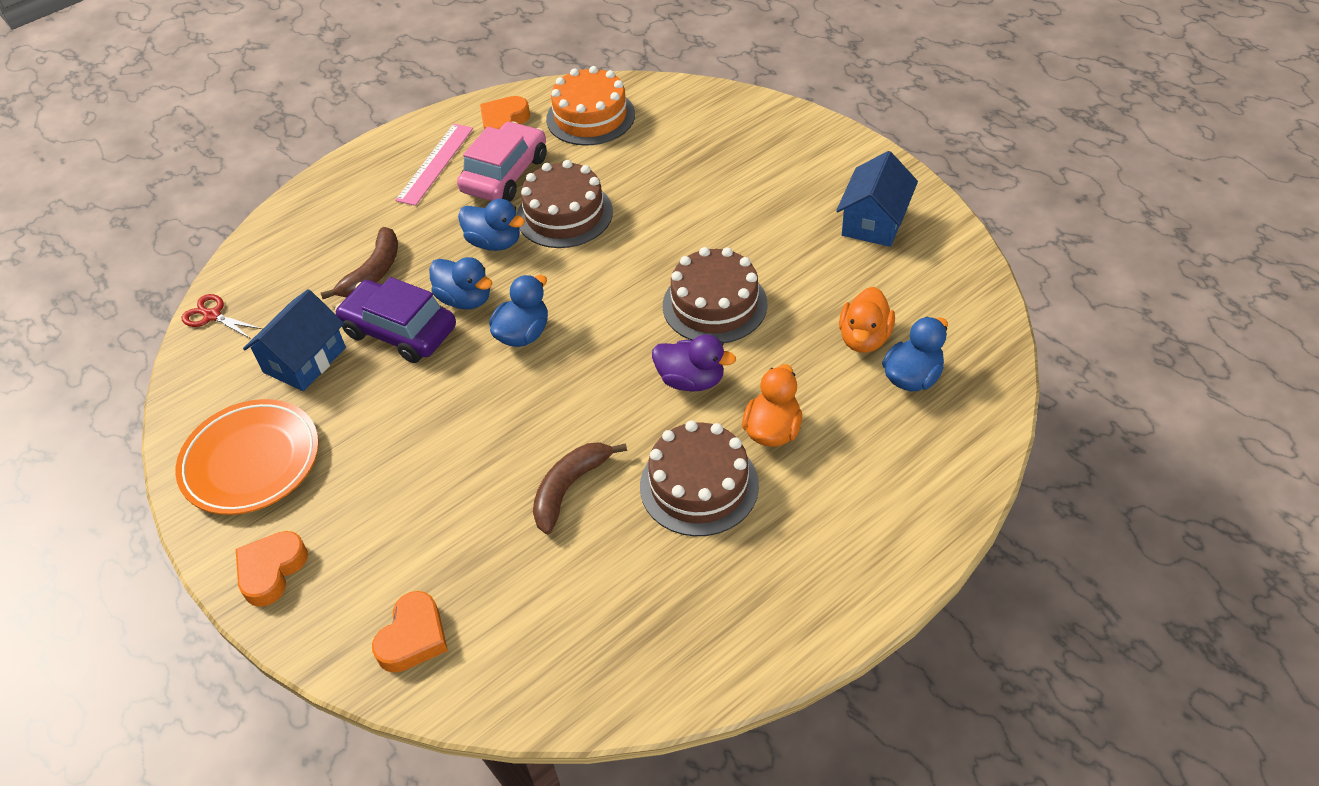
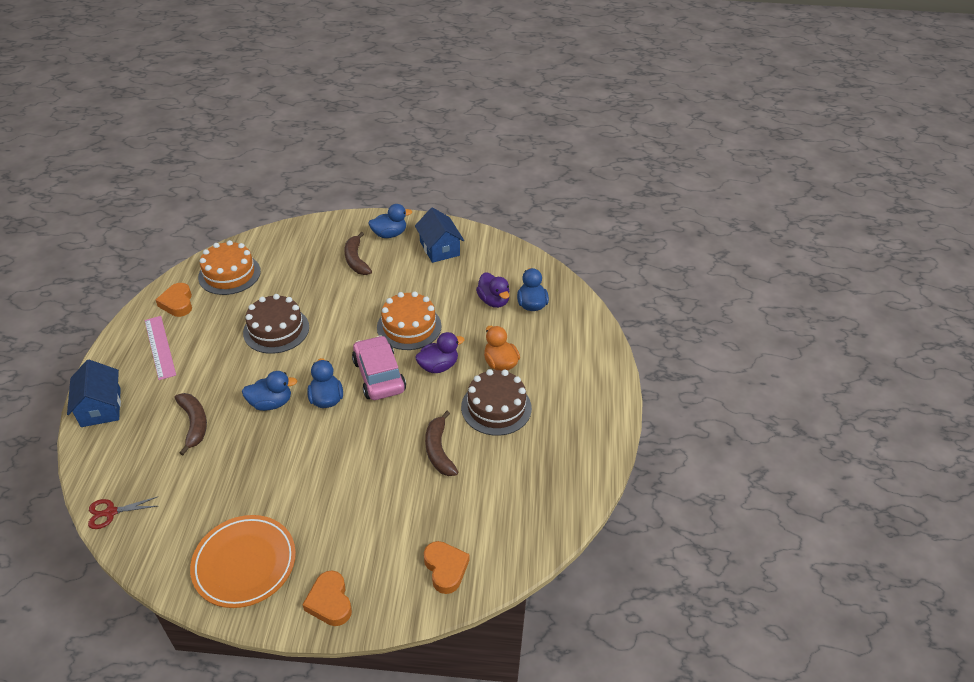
camera: 50 degrees left, 5 degrees down
blue house [243,289,346,391] -> blue house moved to [67,359,121,427]
purple car [335,277,456,363] -> none
pink car [457,121,547,202] -> pink car moved to [352,335,406,400]
blue duck [458,199,525,251] -> blue duck moved to [368,204,412,238]
brown cake [663,247,767,343] -> orange cake [377,291,442,350]
orange duck [839,287,895,353] -> purple duck [476,272,509,308]
none -> brown banana [345,232,372,275]

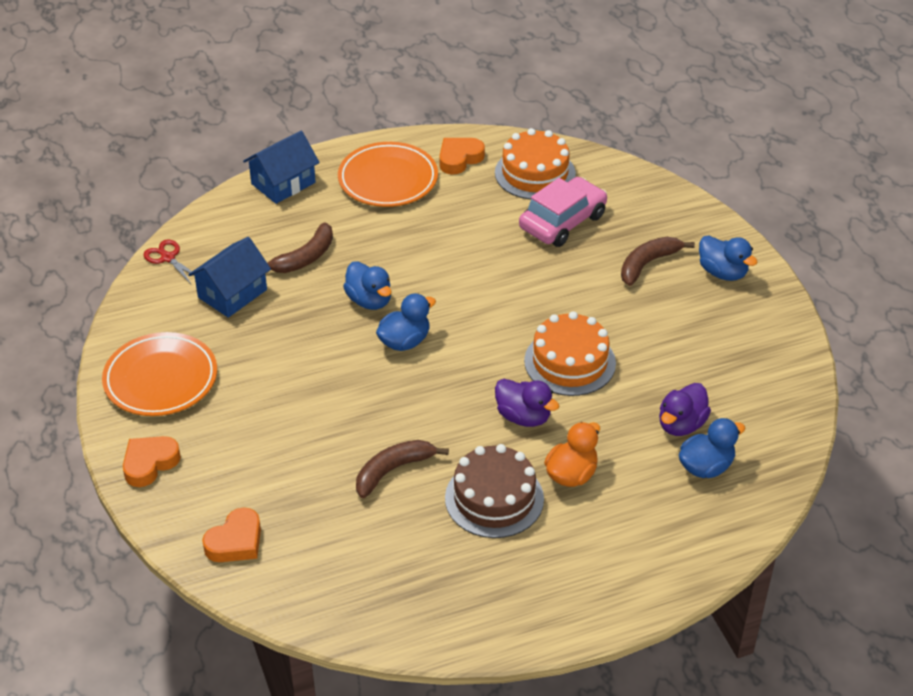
camera: 65 degrees right, 0 degrees up
pink ruler [145,316,176,380] -> orange plate [338,142,438,207]
brown cake [243,294,309,354] -> none
pink car [352,335,406,400] -> pink car moved to [519,177,607,247]
blue house [415,207,464,263] -> blue house moved to [188,237,271,318]

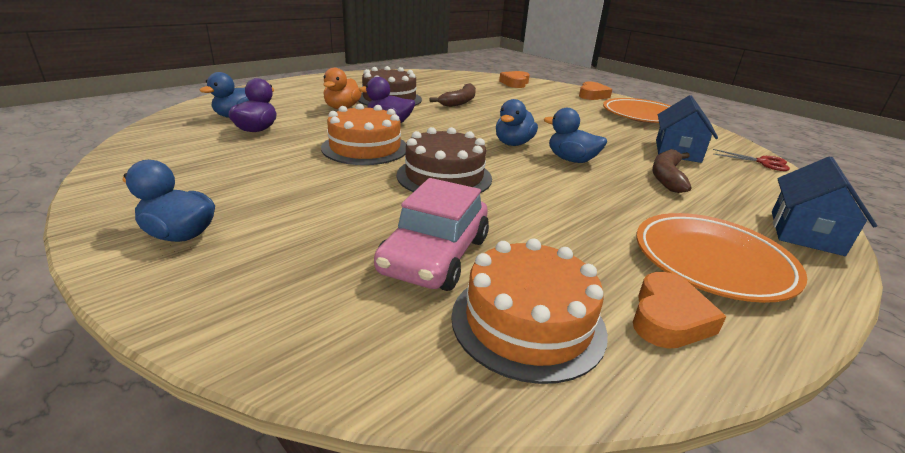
camera: 155 degrees right, 15 degrees down
brown banana [621,237,695,286] -> none
none -> brown cake [397,127,492,193]

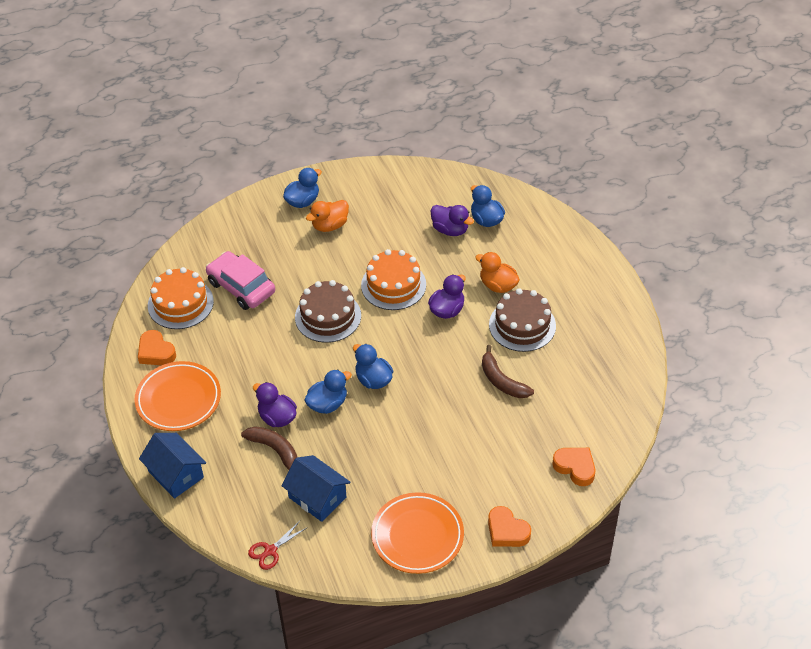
camera: 115 degrees right, 20 degrees up
none -> purple duck [253,382,297,427]
none -> orange duck [306,200,349,232]

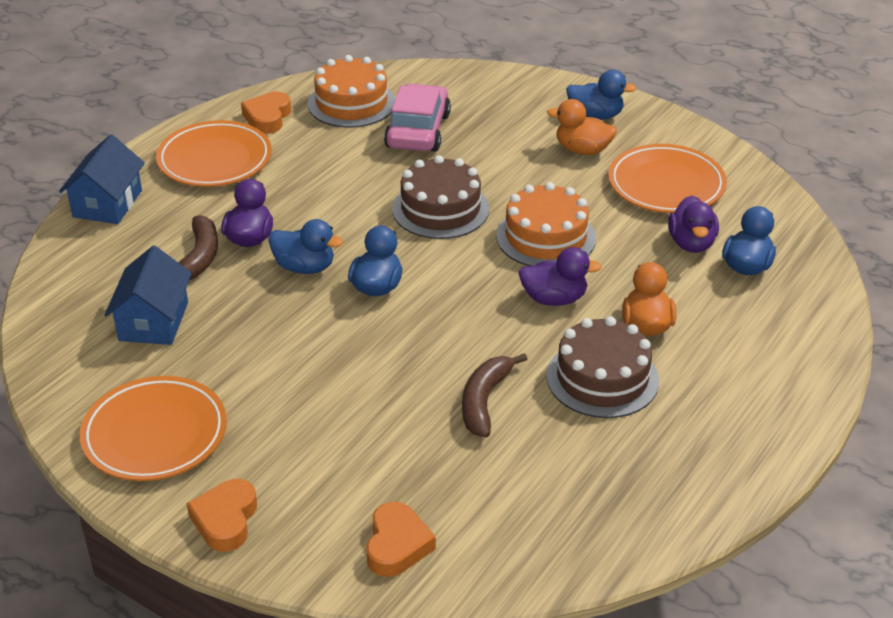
camera: 55 degrees right, 10 degrees down
red scissors [248,521,308,570] -> none
none -> orange plate [608,144,727,213]

